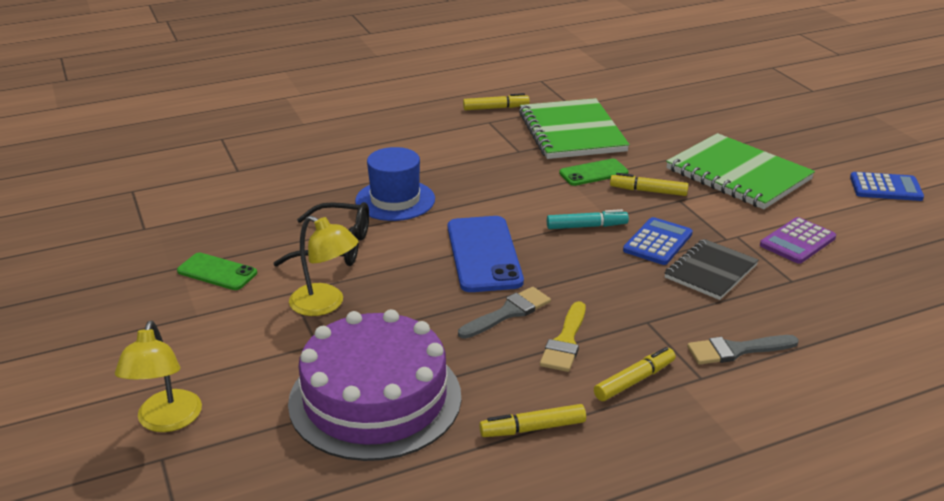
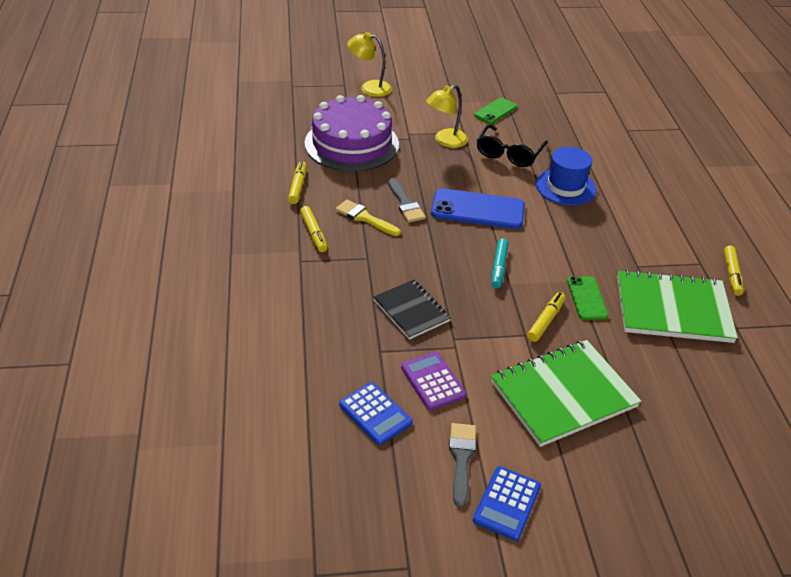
camera: 105 degrees right, 10 degrees up
blue calculator [623,217,693,265] -> blue calculator moved to [339,382,413,445]
grey brush [687,335,799,365] -> grey brush moved to [449,423,476,507]

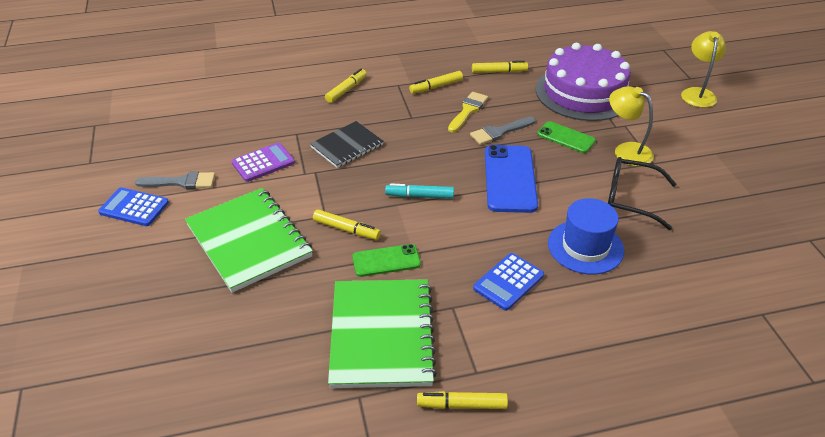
camera: 85 degrees right, 0 degrees up
blue calculator [339,382,413,445] -> blue calculator moved to [473,253,544,311]
green phone [474,98,517,124] -> green phone moved to [537,121,596,153]
none -> yellow marker [325,69,367,103]

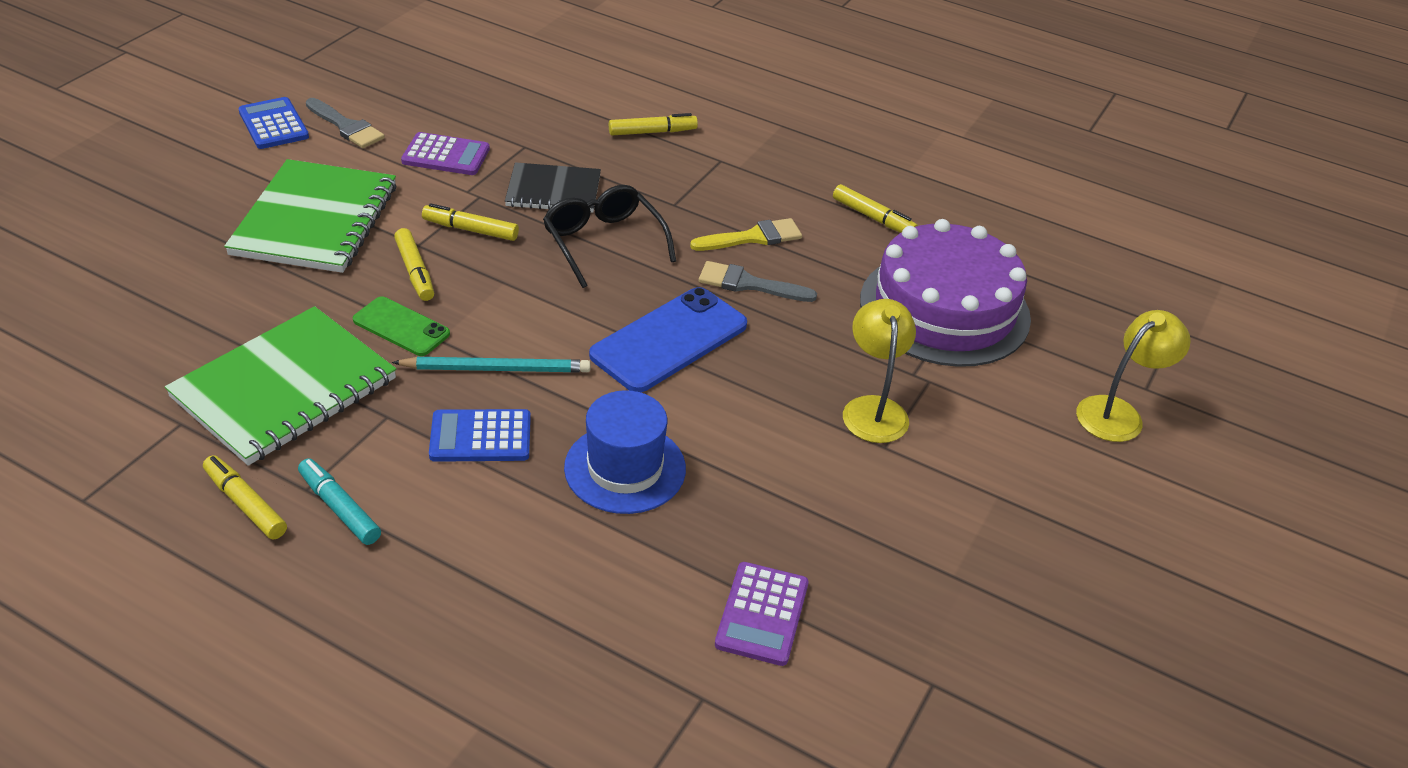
camera: 40 degrees right, 0 degrees up
turquoise marker [385,184,454,199] -> turquoise marker moved to [298,459,381,545]
yellow marker [409,71,463,94] -> yellow marker moved to [422,203,519,241]
green phone [537,121,596,153] -> none
black glasses [608,157,676,230] -> black glasses moved to [543,185,676,288]
none -> turquoise pencil [392,357,591,373]
none -> purple calculator [715,562,809,666]

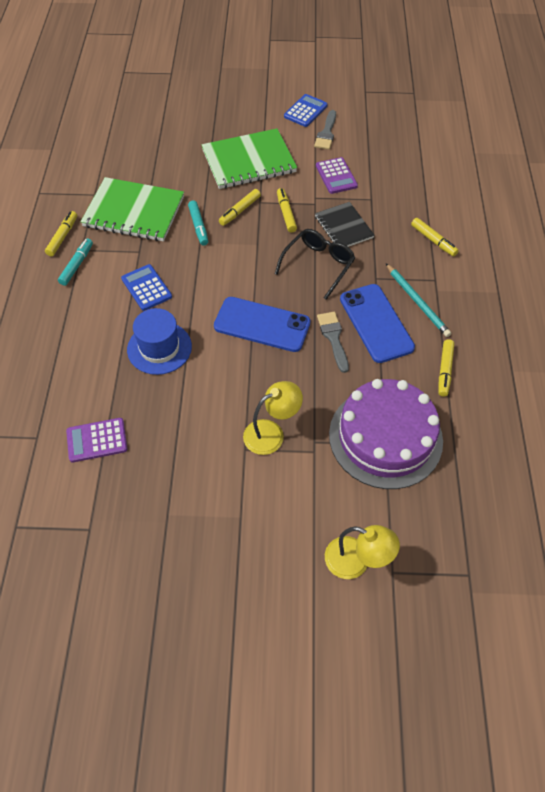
camera: 65 degrees right, 15 degrees up
green phone [353,296,450,356] -> turquoise marker [188,201,208,246]
turquoise pencil [392,357,591,373] -> turquoise pencil moved to [386,263,451,337]
yellow brush [690,218,802,251] -> blue phone [340,284,415,363]

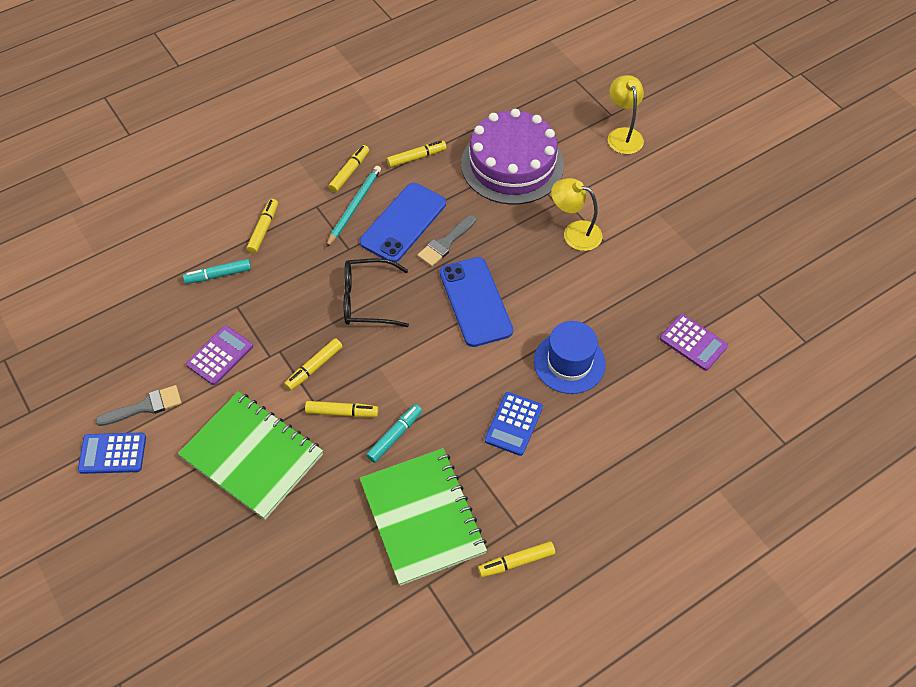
camera: 125 degrees left, 0 degrees up
turquoise marker [58,239,93,286] -> turquoise marker moved to [183,259,251,284]
black notebook [315,202,375,247] -> none
none -> yellow marker [328,145,369,193]

